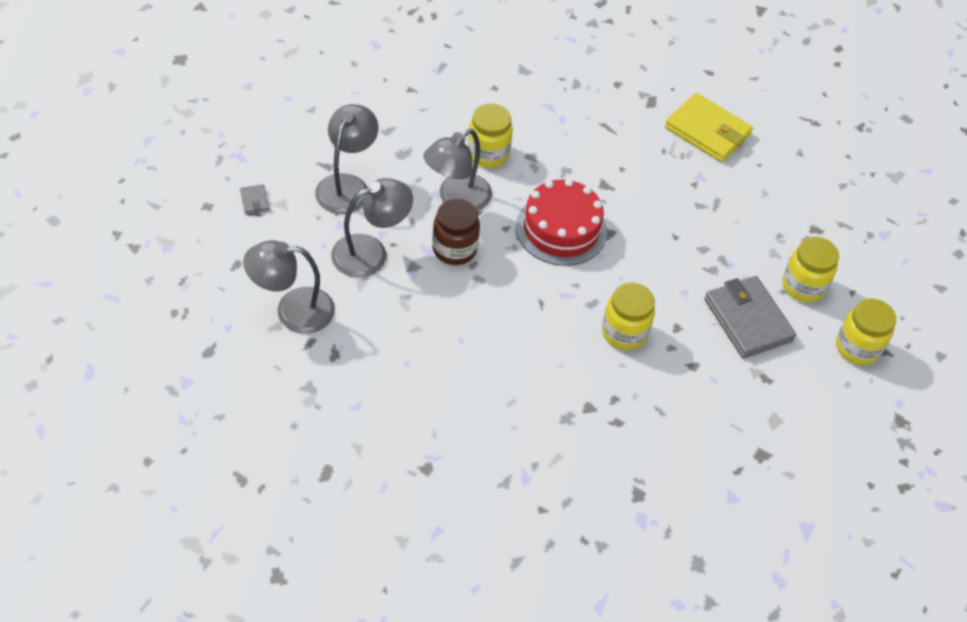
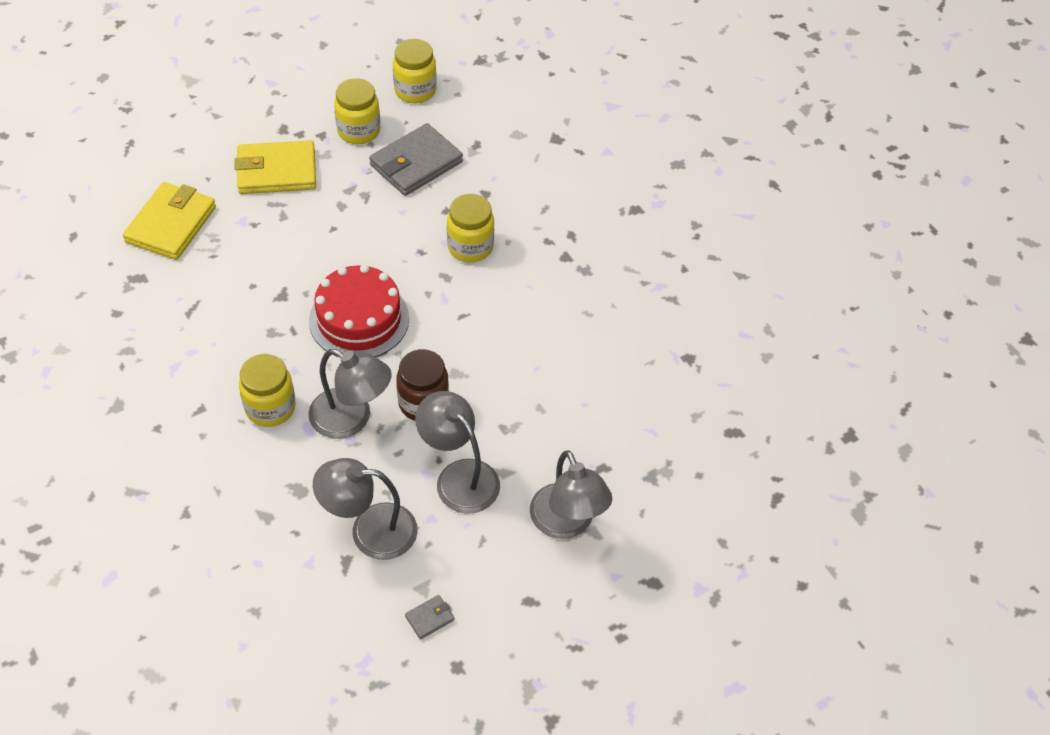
camera: 105 degrees left, 0 degrees up
none -> yellow wallet [234,140,316,194]

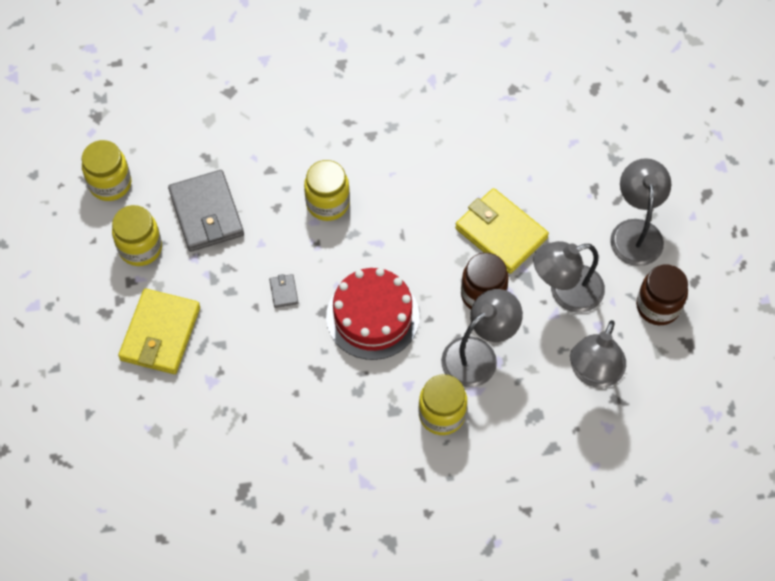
camera: 65 degrees left, 10 degrees up
yellow wallet [123,182,216,260] -> yellow wallet moved to [455,188,549,274]
grey wallet [405,595,454,640] -> grey wallet moved to [269,274,299,308]
grey lamp [530,450,612,539] -> grey lamp turned 90 degrees counterclockwise [610,158,671,266]
none -> brown jar [636,264,688,325]

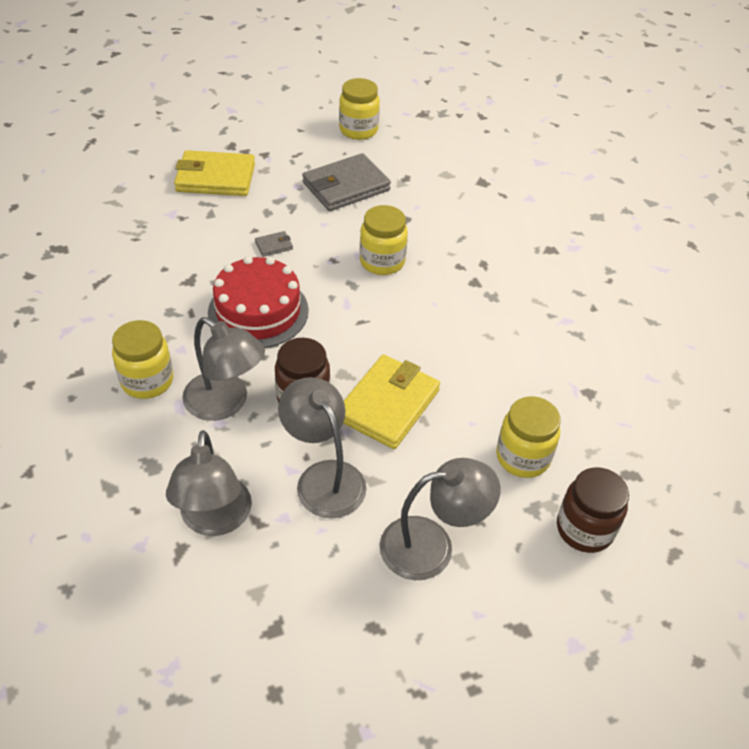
camera: 75 degrees right, 15 degrees down
yellow jar [112,205,162,266] -> yellow jar moved to [496,396,561,478]
grey lamp [570,320,626,388] -> grey lamp turned 105 degrees counterclockwise [166,430,252,536]
brown jar [636,264,688,325] -> brown jar moved to [557,467,629,553]

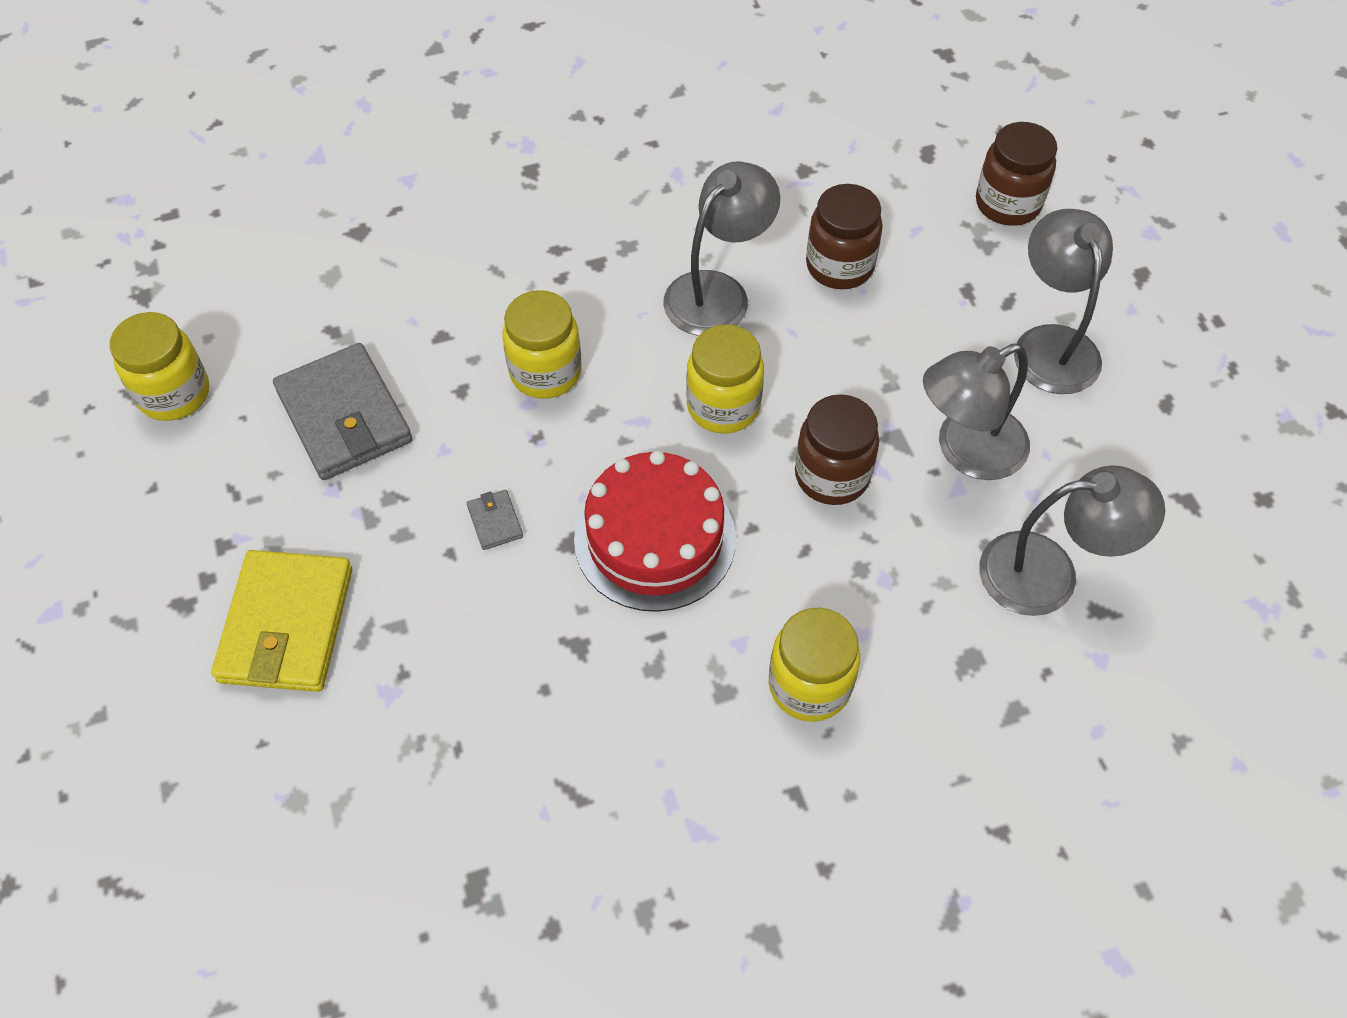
camera: 85 degrees left, 10 degrees up
grey lamp [182,317,265,421] -> grey lamp moved to [663,161,780,336]
yellow wallet [343,354,440,449] -> none
yellow jar [496,396,561,478] -> yellow jar moved to [686,324,764,433]
none -> brown jar [806,184,883,289]

